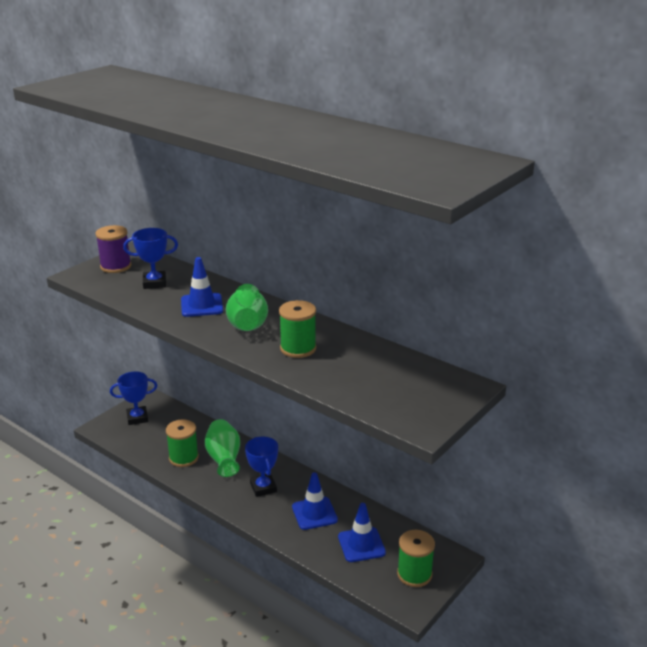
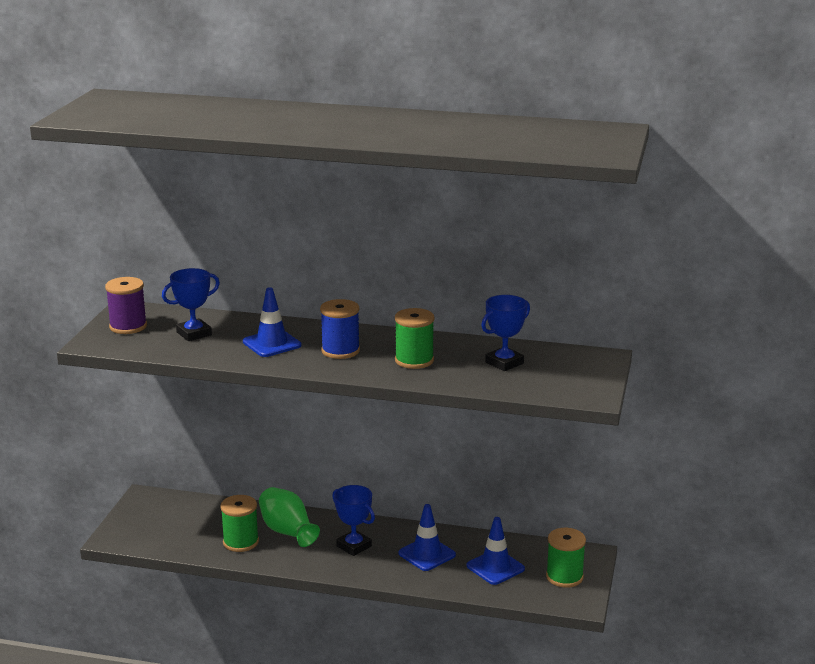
camera: 25 degrees left, 5 degrees down
blue trophy [110,371,157,425] -> blue trophy moved to [481,295,530,371]
green vase [226,284,268,331] -> blue spool [320,299,360,359]

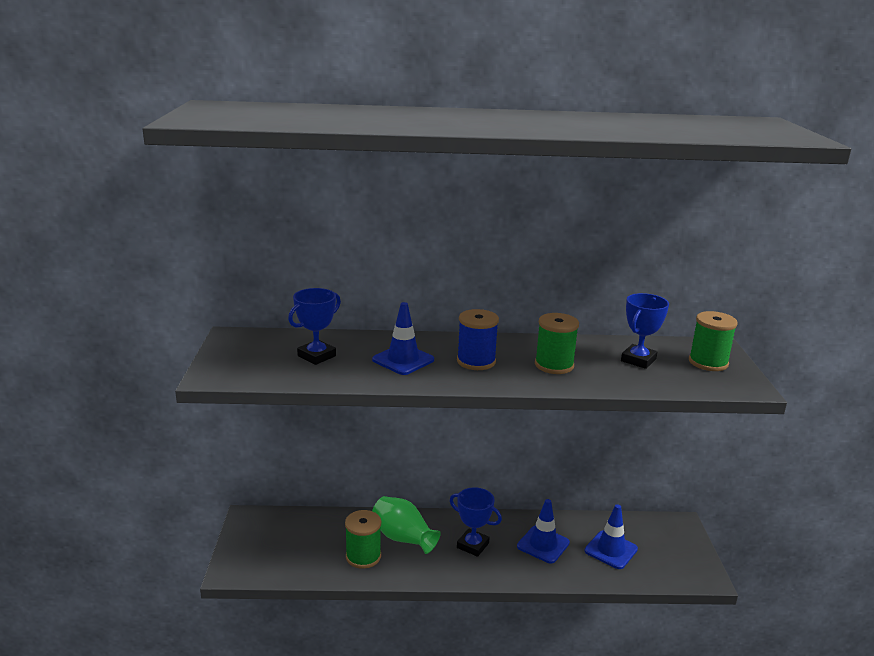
camera: 15 degrees left, 0 degrees up
purple spool [105,277,147,334] -> none
green spool [546,528,586,588] -> green spool moved to [689,311,738,371]

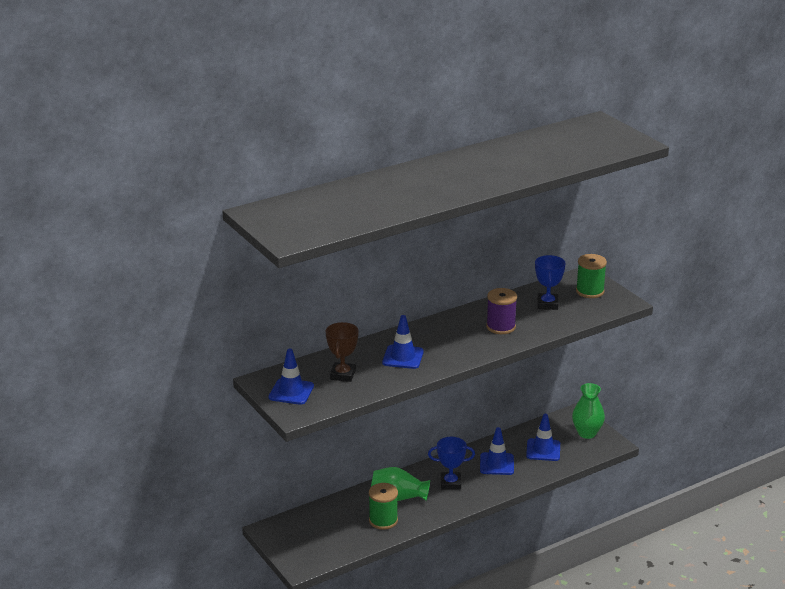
camera: 30 degrees left, 5 degrees up
blue trophy [288,288,341,365] -> brown trophy [326,322,359,382]
blue spool [457,309,499,370] -> none
green spool [535,313,579,374] -> purple spool [486,288,517,334]
none -> blue traffic cone [269,349,314,405]
none -> green vase [572,383,605,439]

